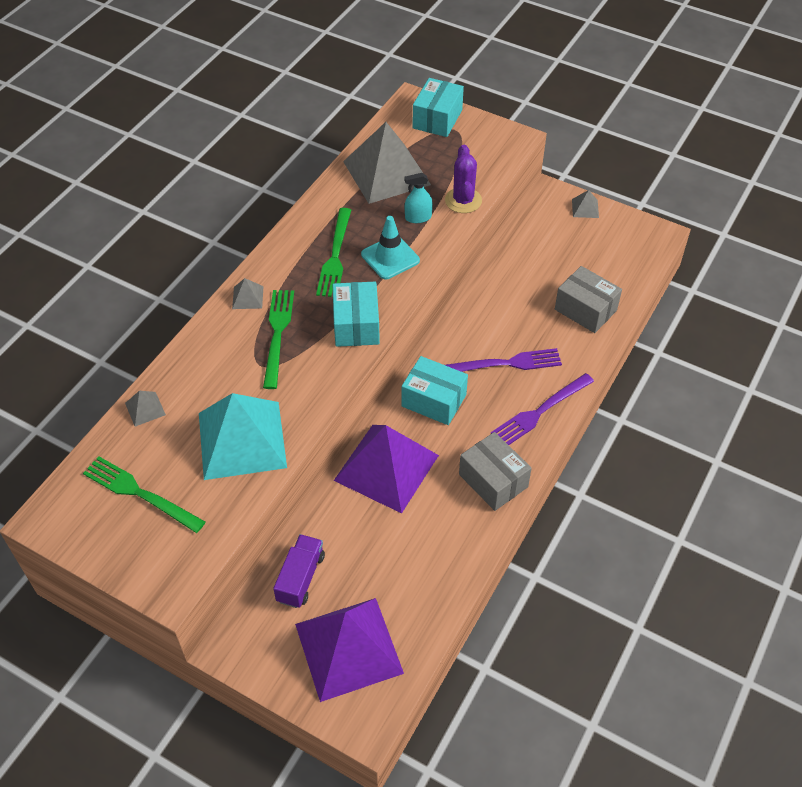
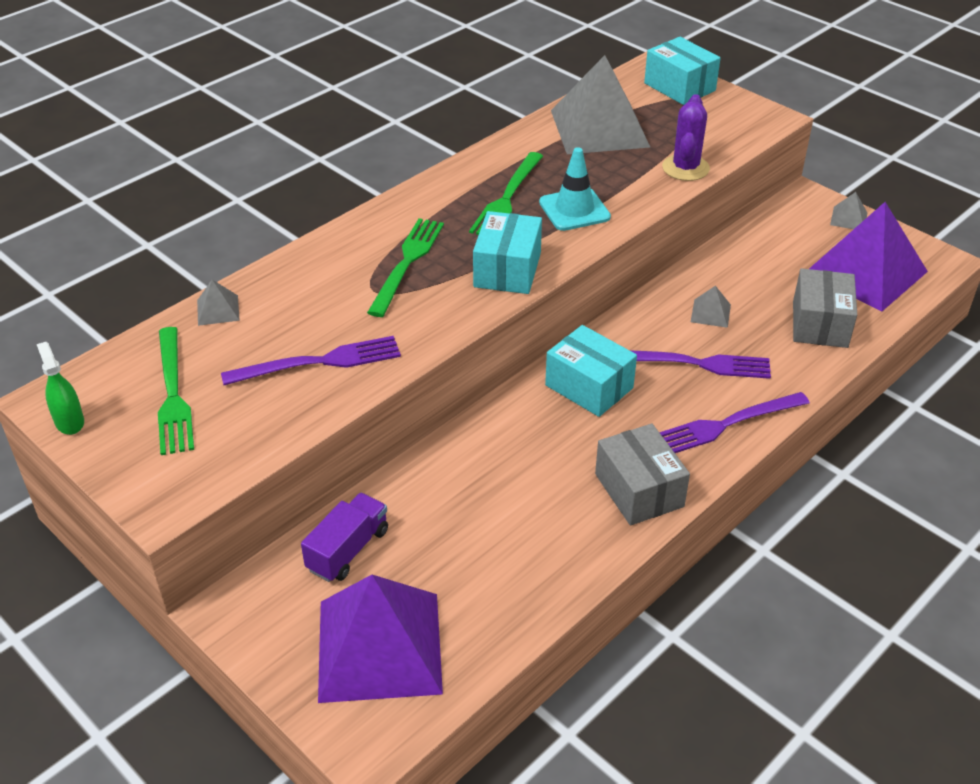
camera: 15 degrees right, 10 degrees down
green fork [83,456,205,533] -> green fork turned 150 degrees counterclockwise [158,327,194,455]
turquoise pyramid [199,393,287,480] -> purple fork [221,336,401,385]
grey pyramid [232,278,264,309] -> grey pyramid moved to [691,286,731,328]
purple pyramid [334,425,439,513] -> purple pyramid moved to [809,202,928,312]
turquoise spray bottle [404,173,433,223] -> none
turquoise box [413,78,464,137] -> turquoise box turned 75 degrees counterclockwise [644,37,721,105]
grey box [555,266,622,333] -> grey box turned 45 degrees clockwise [793,268,857,348]
none -> green spray bottle [37,342,84,435]

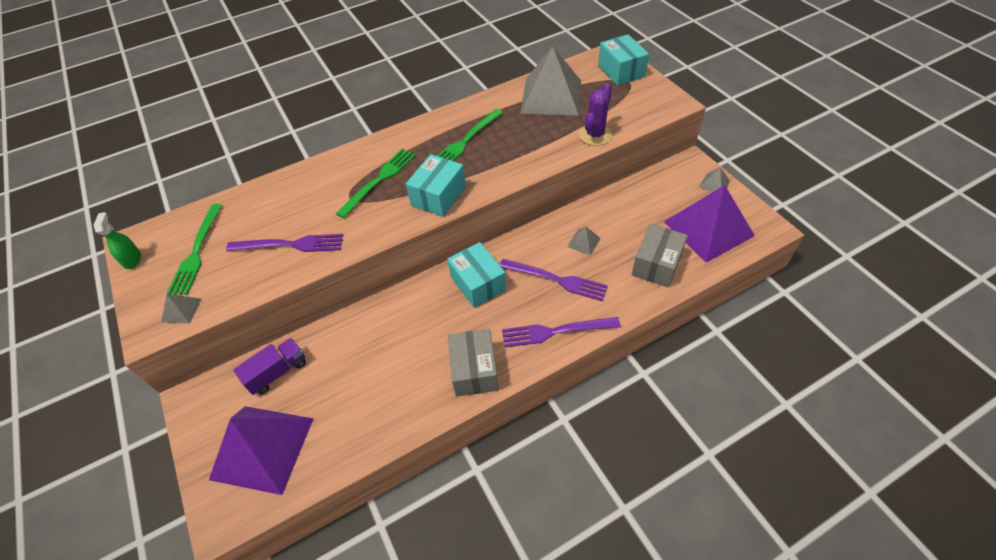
camera: 20 degrees right, 10 degrees up
grey pyramid [197,280,240,326] -> grey pyramid moved to [161,294,201,324]
turquoise traffic cone [539,147,611,231] -> none

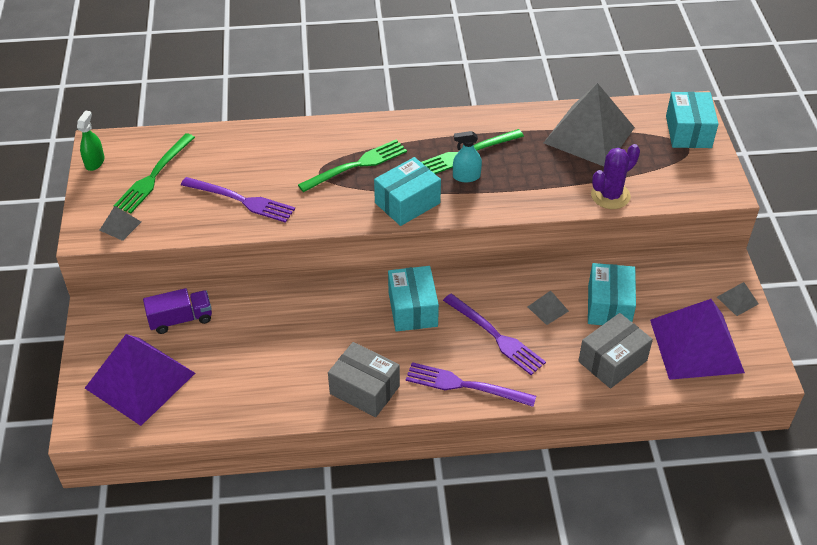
camera: 20 degrees right, 5 degrees down
grey box [448,329,499,397] -> grey box turned 75 degrees counterclockwise [328,342,400,417]
none -> turquoise spray bottle [453,131,482,182]
none -> turquoise box [588,263,636,325]

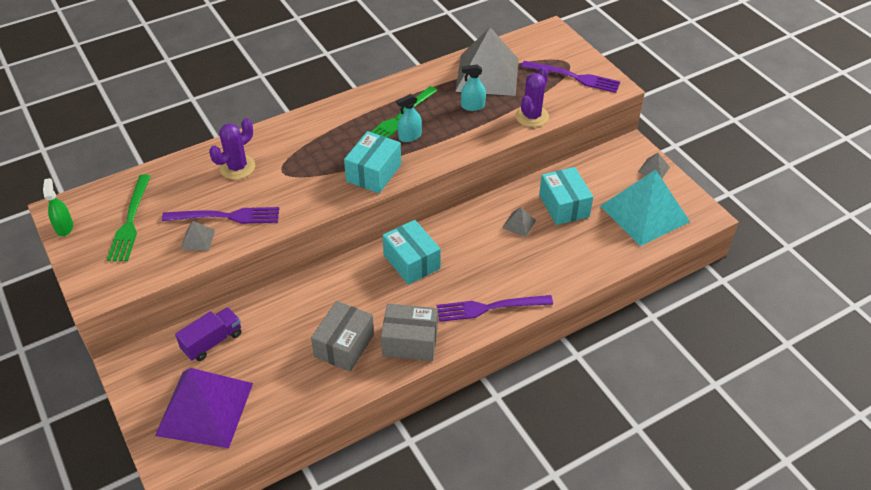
camera: 25 degrees left, 0 degrees up
grey pyramid [99,206,141,241] -> grey pyramid moved to [181,221,215,251]
green fork [298,139,407,192] -> none
purple fork [443,294,546,375] -> purple fork moved to [521,61,620,93]
grey box [578,313,653,389] -> grey box moved to [311,301,374,372]
purple pyramid [650,299,745,380] -> turquoise pyramid [601,170,690,246]
turquoise box [666,92,718,148] -> none
none -> purple cactus [209,118,255,180]
none -> turquoise spray bottle [461,64,486,111]

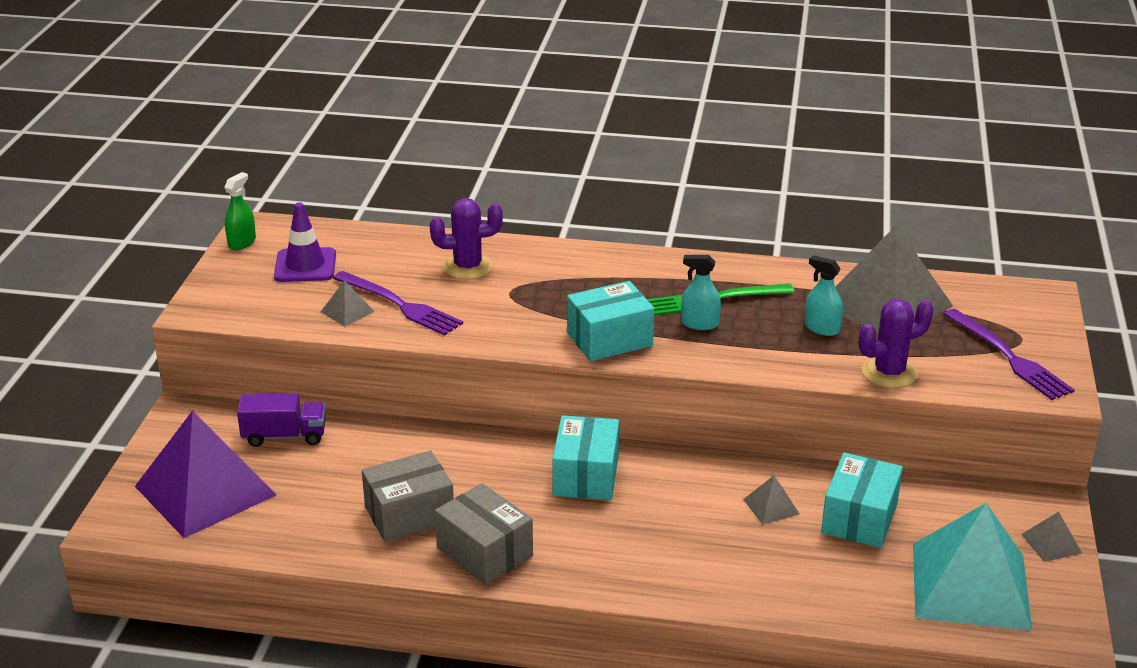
camera: 40 degrees right, 15 degrees down
green fork [107,174,151,261] -> purple traffic cone [274,202,336,282]
purple fork [437,295,553,322] -> none

